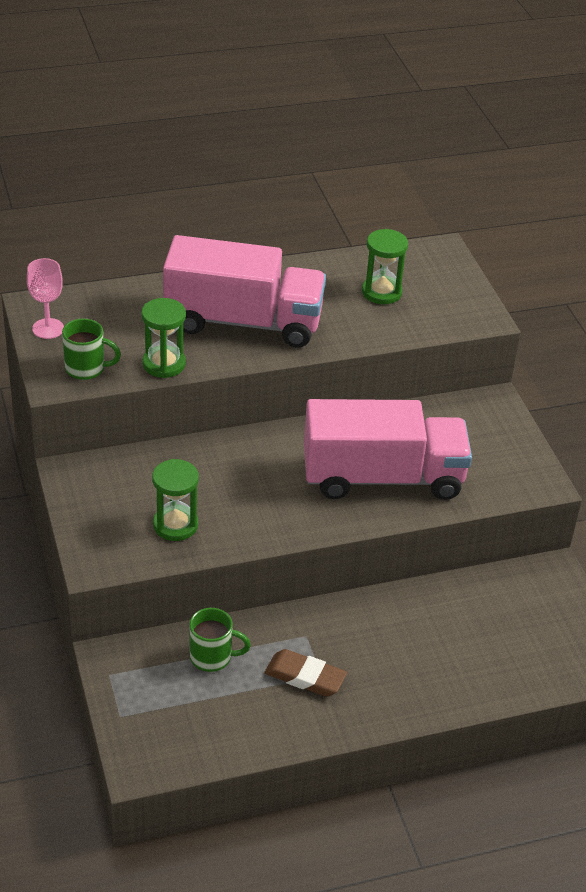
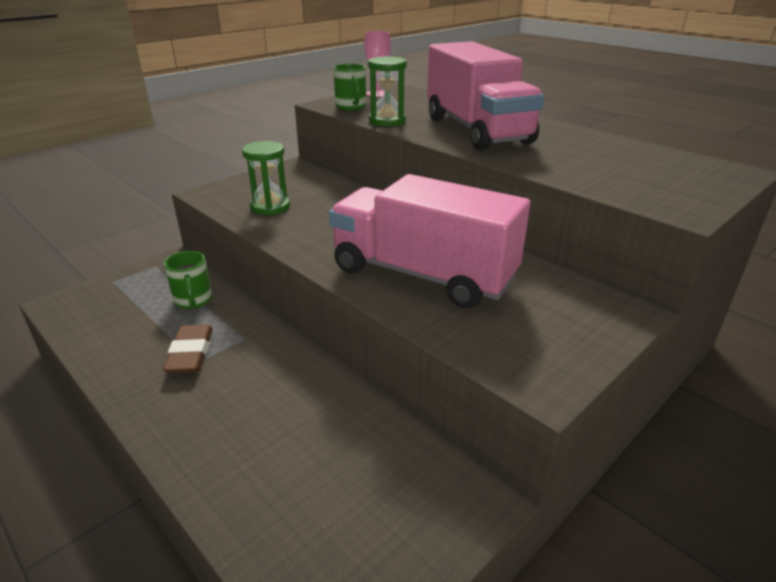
camera: 65 degrees right, 10 degrees down
pink truck [304,399,472,500] -> pink truck turned 150 degrees clockwise [329,174,530,309]
green hourglass [362,229,408,304] -> none

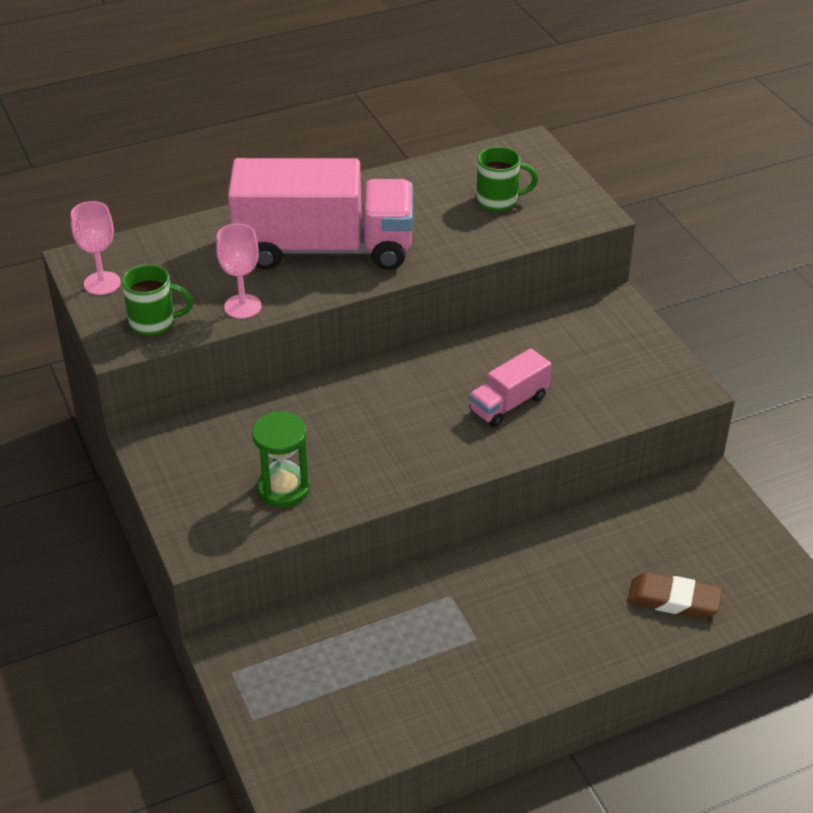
camera: 70 degrees left, 10 degrees up
brown eraser [163,324,213,374] -> brown eraser moved to [628,572,722,618]
green mug [164,251,212,309] -> green mug moved to [476,146,538,212]
pink truck [329,174,530,309] -> pink truck [469,348,551,427], size x0.46
green hourglass [368,56,407,126] -> pink goblet [216,224,262,319]

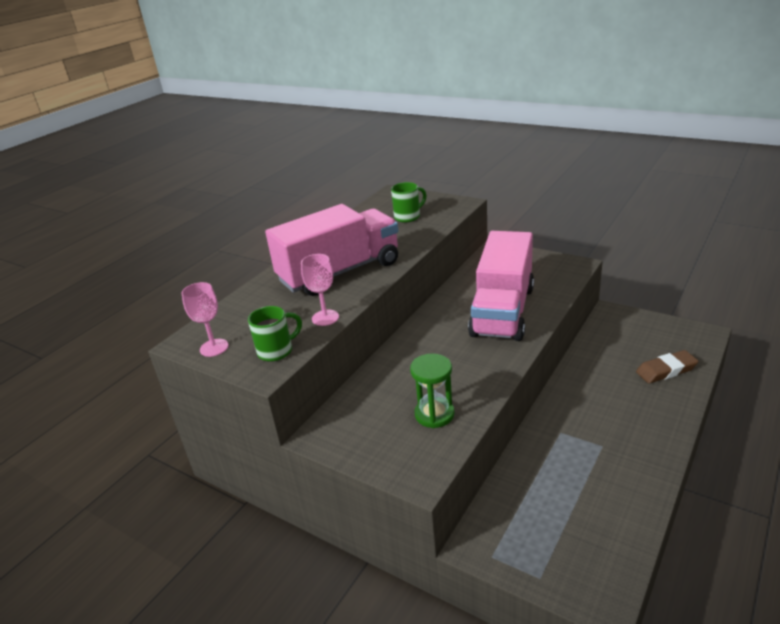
camera: 30 degrees left, 10 degrees down
pink truck [469,348,551,427] -> pink truck [468,231,534,341], size x2.17

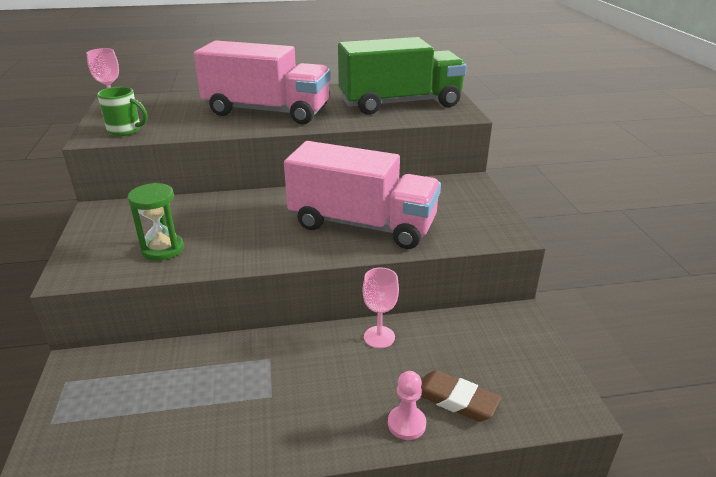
camera: 45 degrees right, 0 degrees up
pink goblet [301,254,339,326] -> pink goblet moved to [363,267,399,348]
green mug [391,182,427,223] -> green truck [338,37,467,115]
pink truck [468,231,534,341] -> pink truck turned 135 degrees counterclockwise [284,141,441,249]
none -> pink pawn [388,371,426,440]

